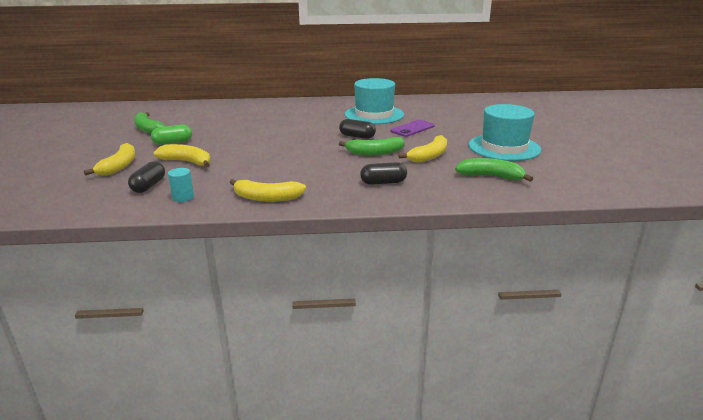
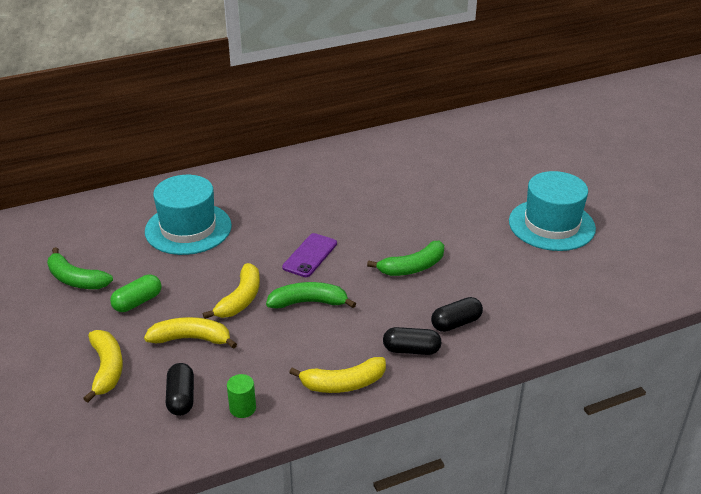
camera: 20 degrees left, 10 degrees up
turquoise cylinder [168,168,194,202] -> green cylinder [227,374,256,418]
black capsule [339,119,376,139] -> black capsule moved to [383,327,442,355]
turquoise hat [345,78,404,124] -> turquoise hat moved to [145,175,232,255]
purple phone [390,120,435,137] -> purple phone moved to [282,233,337,277]
yellow banana [399,135,447,163] -> yellow banana moved to [203,263,260,319]
green banana [455,158,533,182] -> green banana moved to [266,282,356,309]

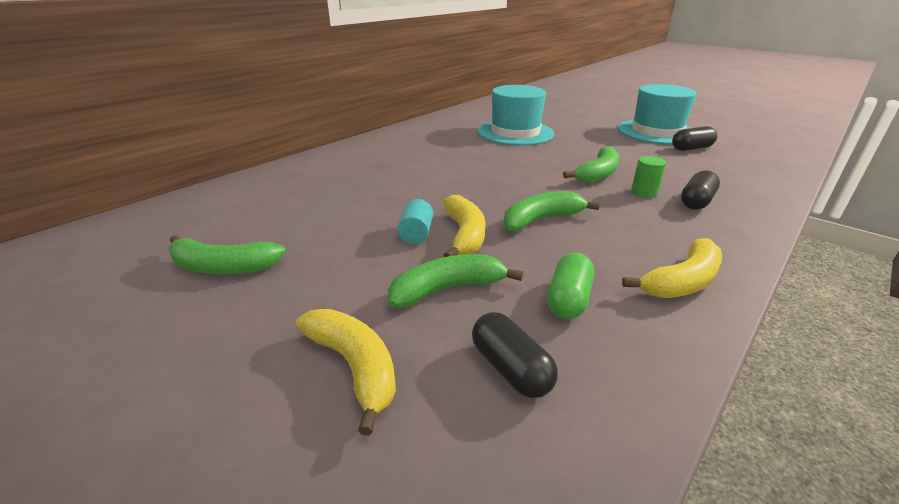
camera: 25 degrees left, 5 degrees down
green capsule [110,275,162,312] -> green capsule moved to [547,253,594,319]
yellow banana [144,317,237,349] -> green banana [388,254,523,308]
turquoise hat [145,175,232,255] -> turquoise hat moved to [478,85,554,146]
green cylinder [227,374,256,418] -> green cylinder moved to [631,156,666,198]
purple phone [282,233,337,277] -> none
black capsule [383,327,442,355] -> black capsule moved to [672,126,717,151]
none -> turquoise cylinder [397,199,433,244]

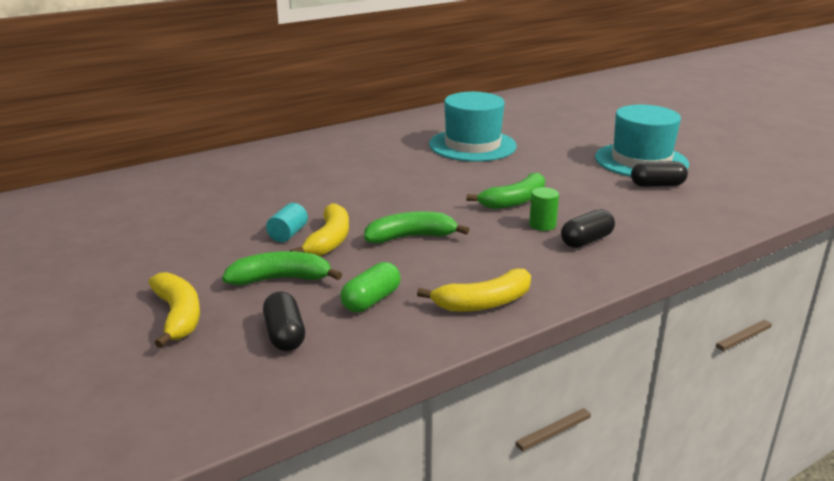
camera: 15 degrees right, 5 degrees down
green banana [168,235,286,275] -> none

